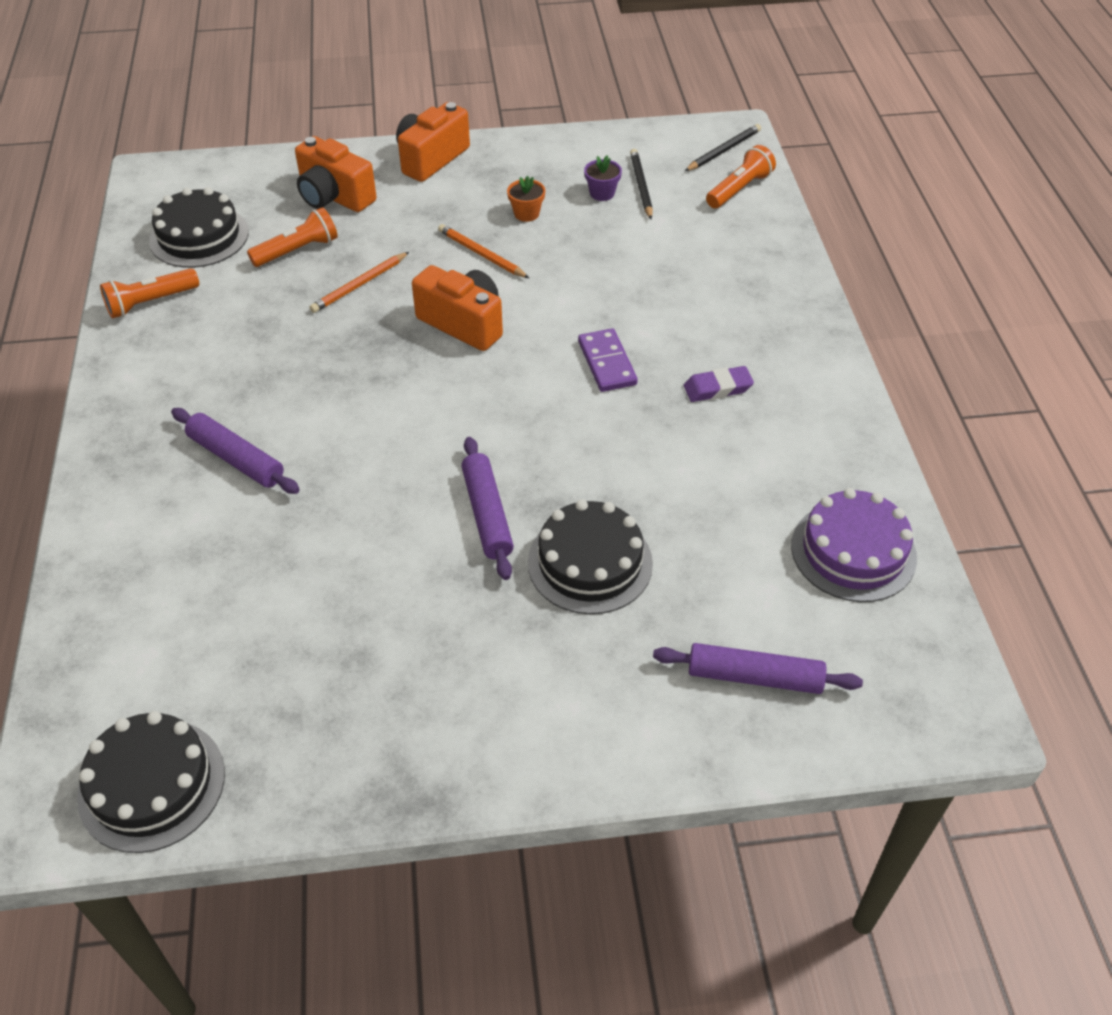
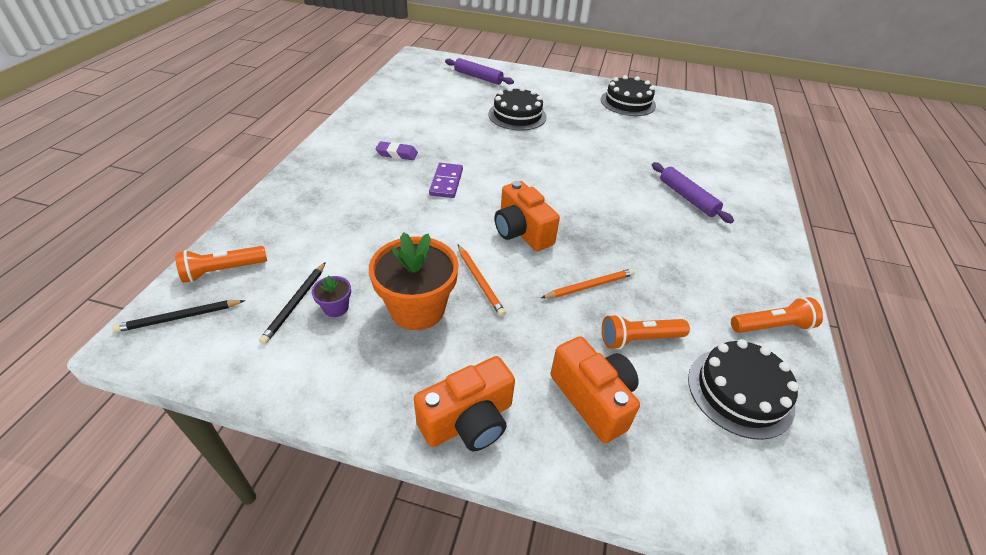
camera: 160 degrees left, 5 degrees down
black cake [77,711,225,853] -> black cake moved to [601,75,656,116]
purple rolling pin [461,437,514,580] -> none
orange flower pot [507,176,545,222] -> orange flower pot [369,232,459,330], size x2.25
purple cake [791,488,917,602] -> none

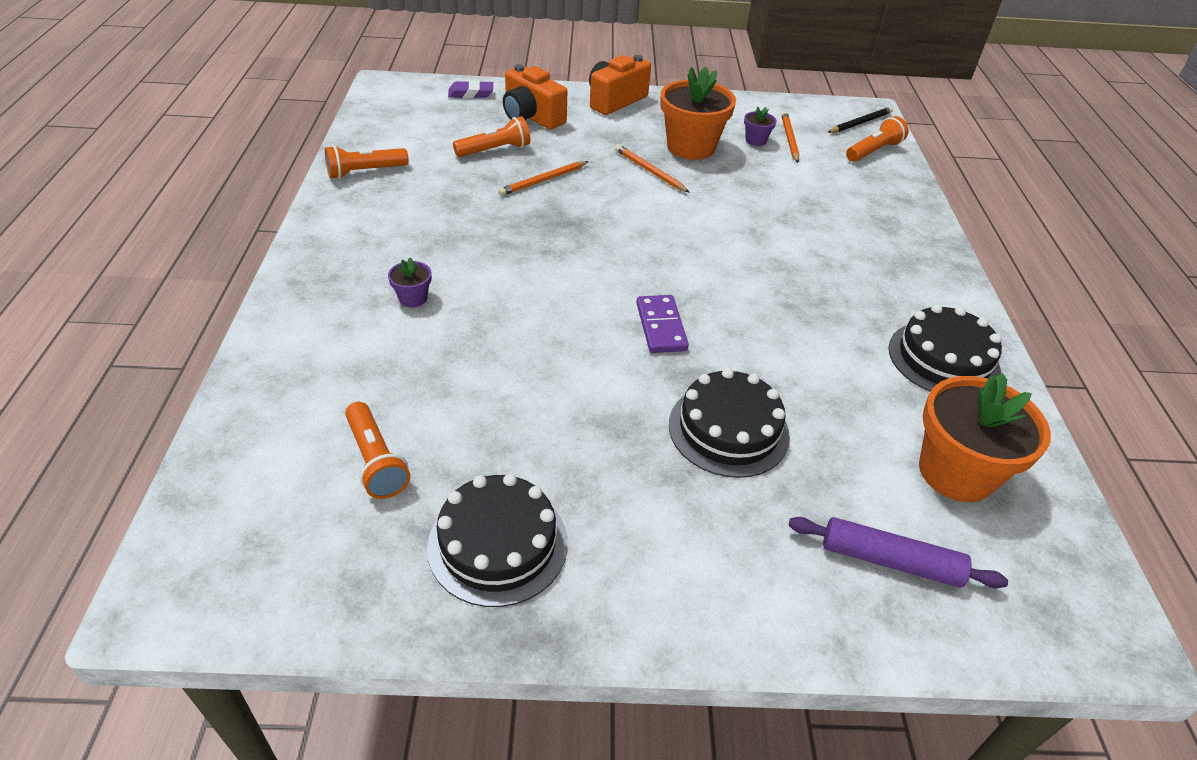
camera: 165 degrees right, 0 degrees up
black pencil [259,262,326,344] -> orange pencil [781,112,799,163]
purple eraser [376,141,418,160] -> purple eraser moved to [448,81,493,98]
purple domino [429,163,463,198] -> purple domino moved to [636,295,689,353]
orange camera [495,181,560,251] -> none
purple rolling pin [652,162,734,223] -> purple flower pot [388,258,432,307]
black cake [688,339,799,440] -> black cake moved to [888,304,1002,392]
none -> orange flashlight [345,402,410,499]
none -> orange flower pot [919,373,1051,502]

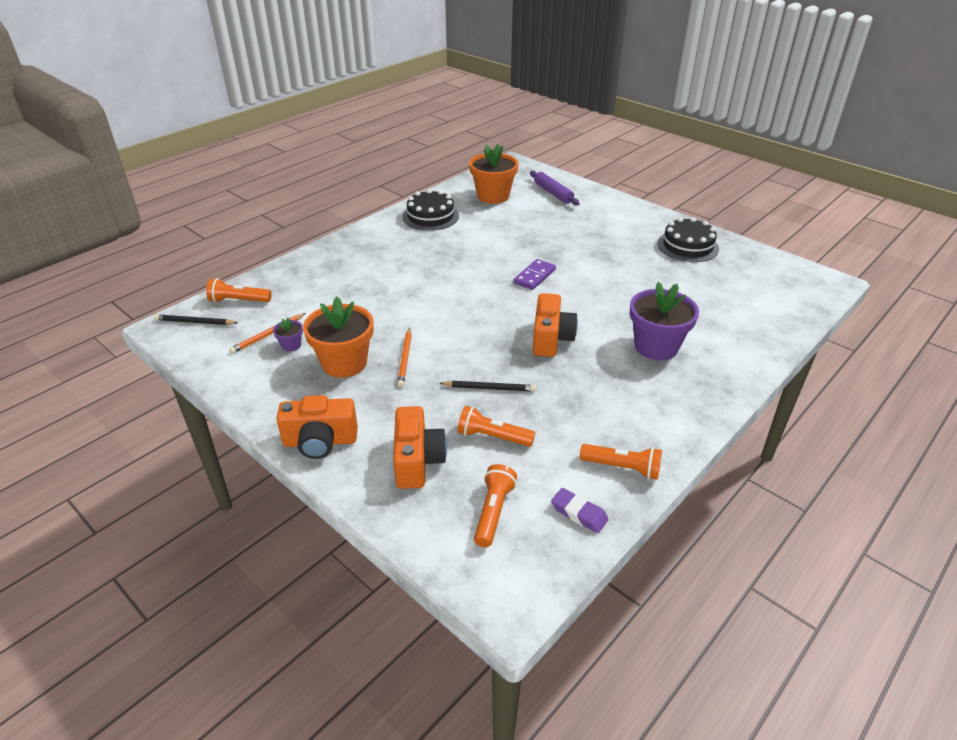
camera: 135 degrees left, 5 degrees down
orange flashlight [345,402,410,499] -> orange flashlight moved to [474,464,517,547]
purple flower pot [388,258,432,307] -> purple flower pot [630,282,699,360], size x2.25
purple eraser [448,81,493,98] -> purple eraser moved to [551,488,609,533]
orange pencil [498,161,589,196] -> black pencil [439,381,536,392]
black cake [669,368,790,478] -> none
none -> orange camera [533,293,578,357]

